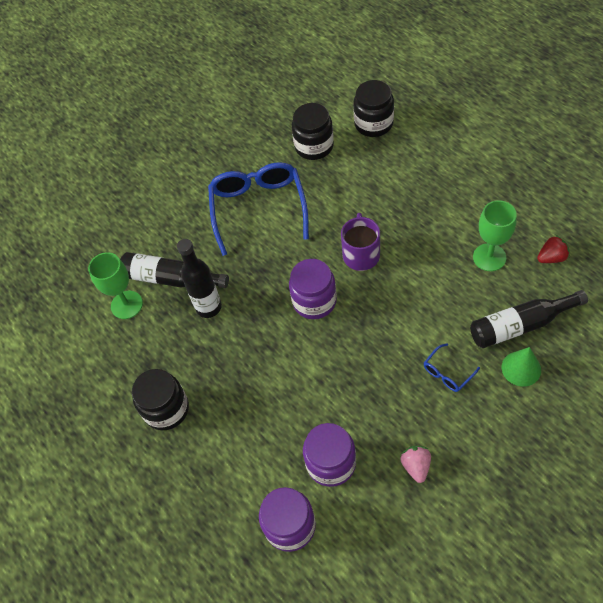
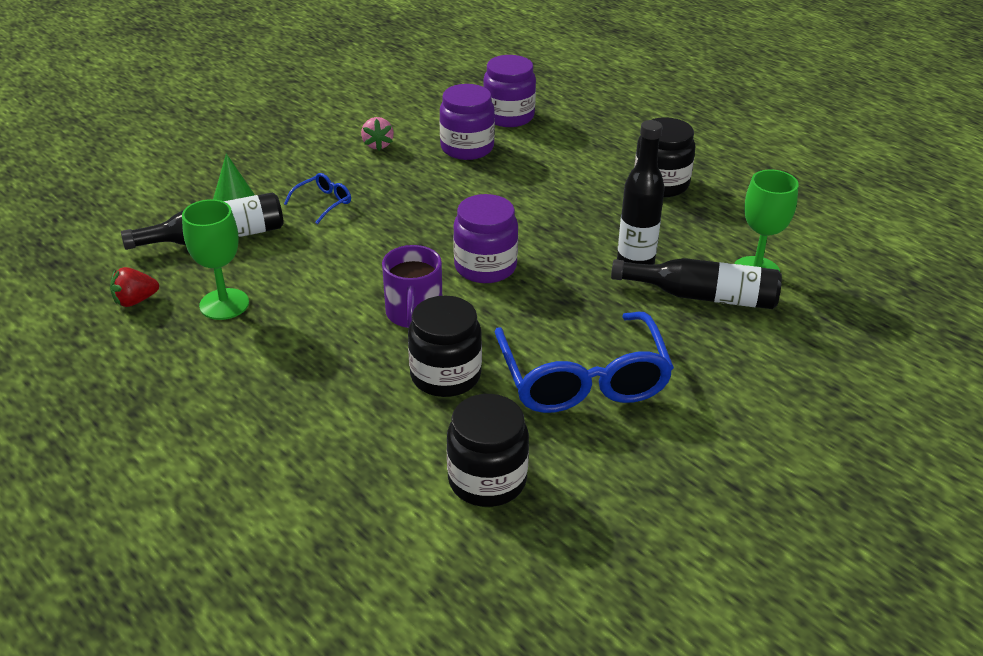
camera: 170 degrees right, 20 degrees down
black jar [353,80,394,137] -> black jar moved to [408,295,482,397]

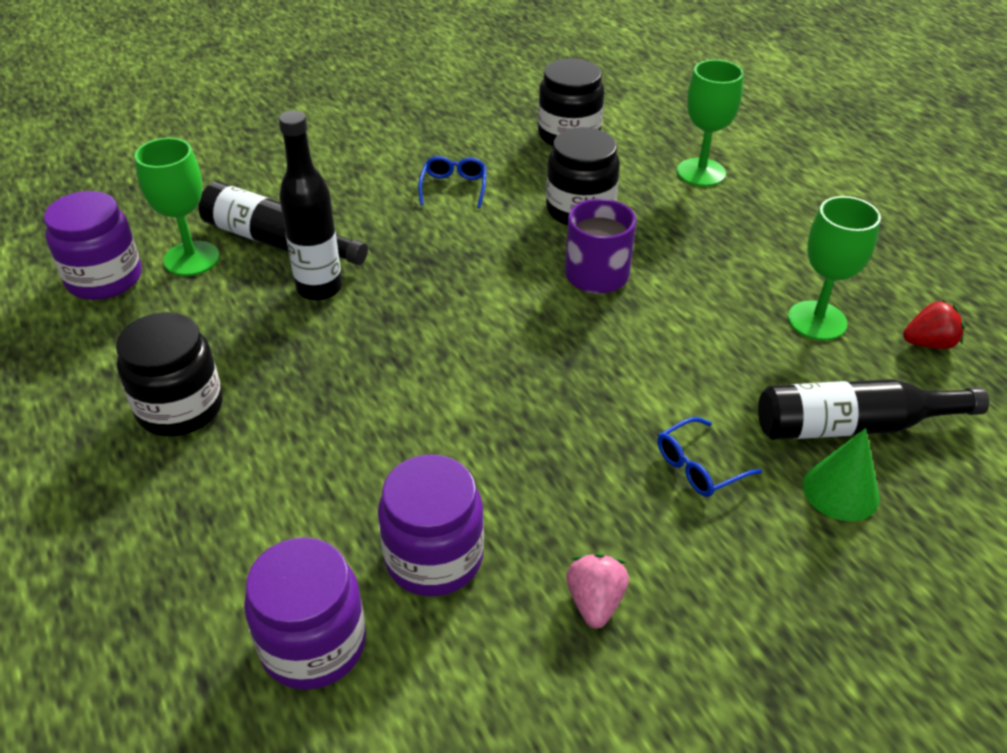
camera: 165 degrees left, 5 degrees up
purple jar [453,194,518,283] -> purple jar moved to [44,191,142,300]
blue glasses [495,312,674,413] -> blue glasses [418,156,486,208], size x0.43
none -> green goblet [677,60,744,187]

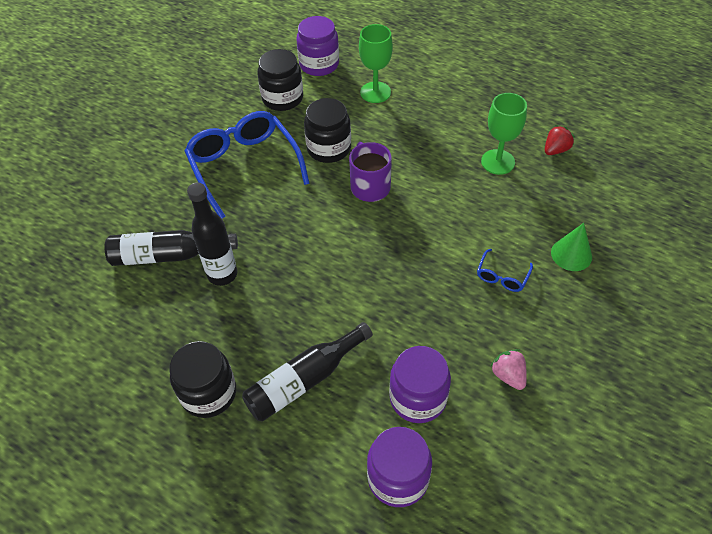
camera: 30 degrees left, 10 degrees up
purple jar [44,191,142,300] -> purple jar moved to [296,16,339,76]
green goblet [134,138,220,276] -> none
blue glasses [418,156,486,208] -> blue glasses [185,111,310,219], size x2.33
black bottle [758,379,989,440] -> black bottle moved to [242,322,373,422]

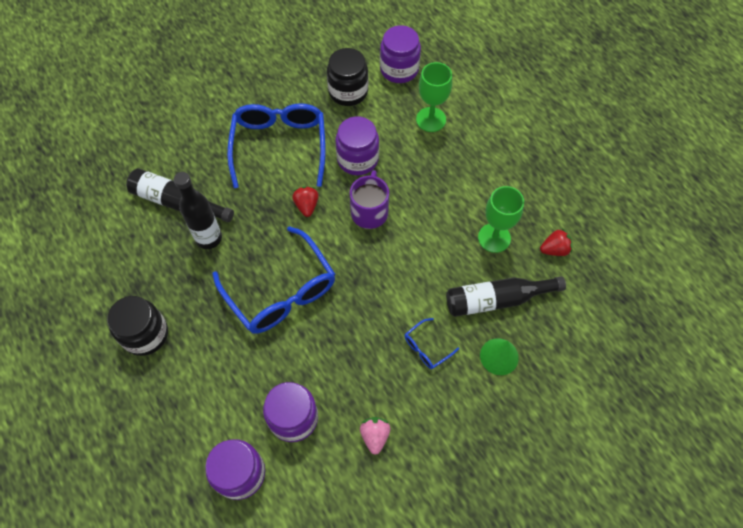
camera: 25 degrees right, 10 degrees up
black bottle [242,322,373,422] -> black bottle moved to [446,276,566,317]
black jar [304,98,351,163] -> purple jar [335,116,379,175]
none -> blue glasses [213,226,335,334]
none -> red strawberry [292,186,319,217]

